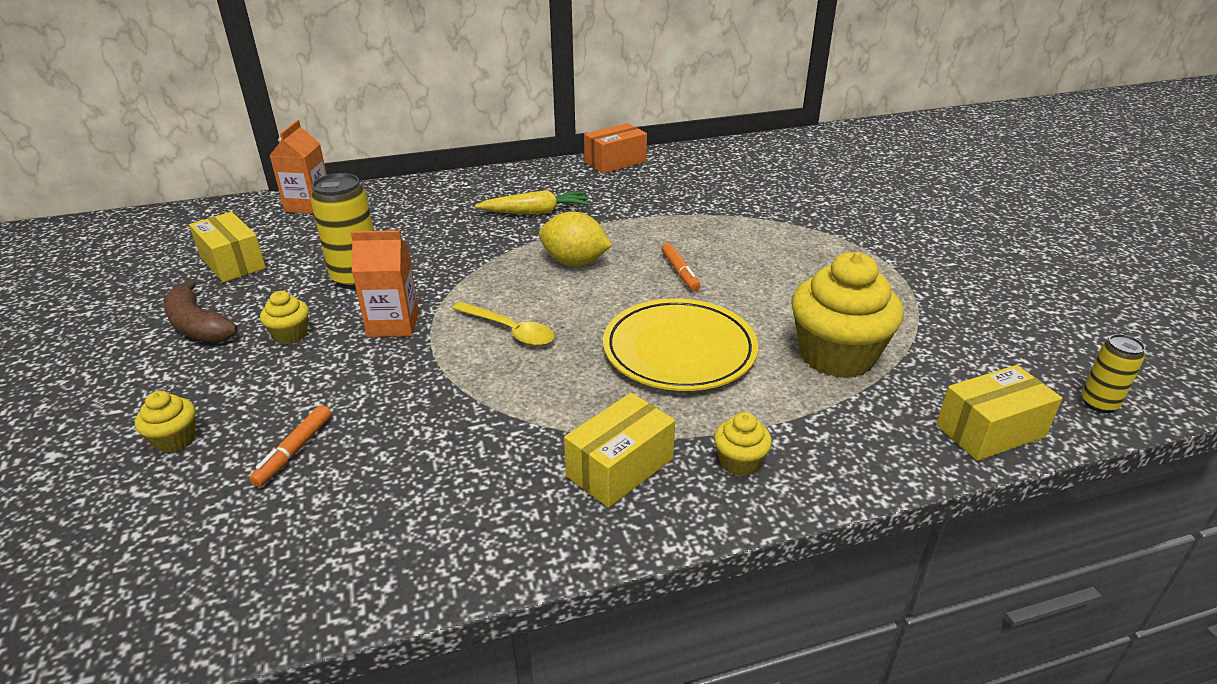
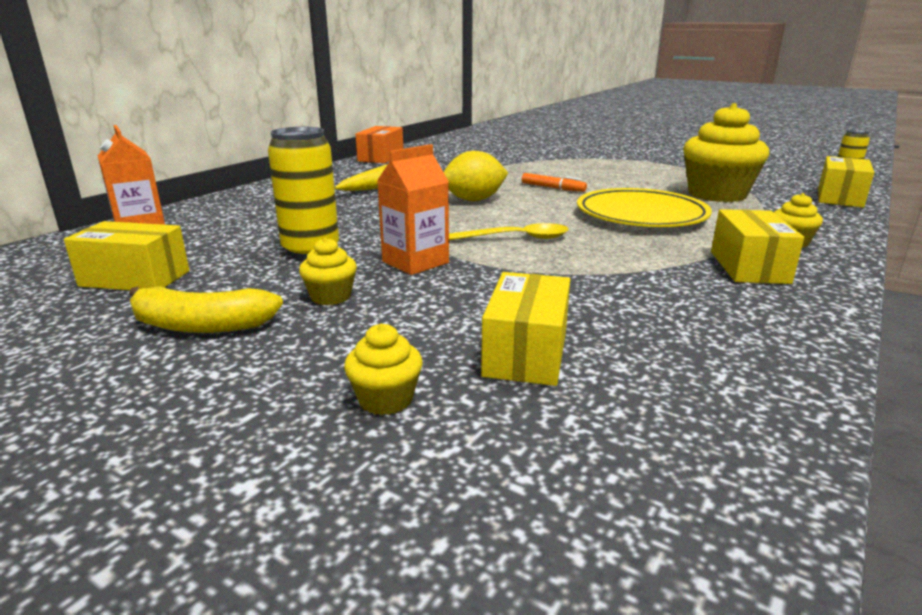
camera: 40 degrees left, 10 degrees down
brown banana [163,280,238,342] -> yellow banana [129,286,283,333]
orange marker [249,405,332,487] -> yellow box [481,272,570,386]

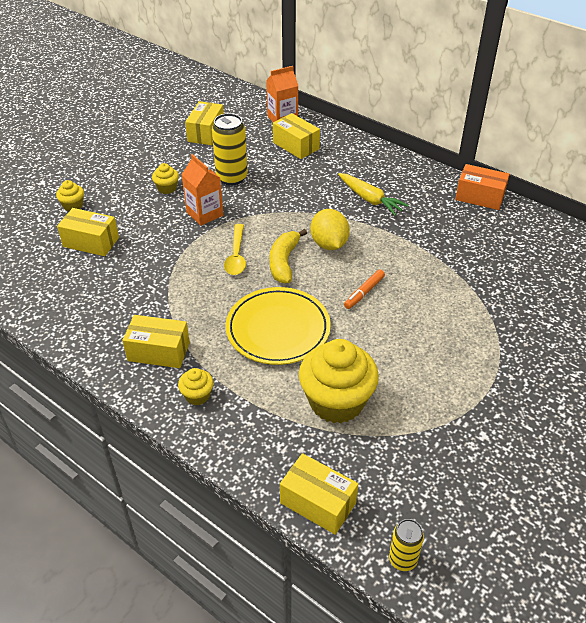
camera: 95 degrees right, 20 degrees up
yellow banana [129,286,283,333] -> yellow banana moved to [269,229,307,283]
none -> yellow box [273,113,320,159]

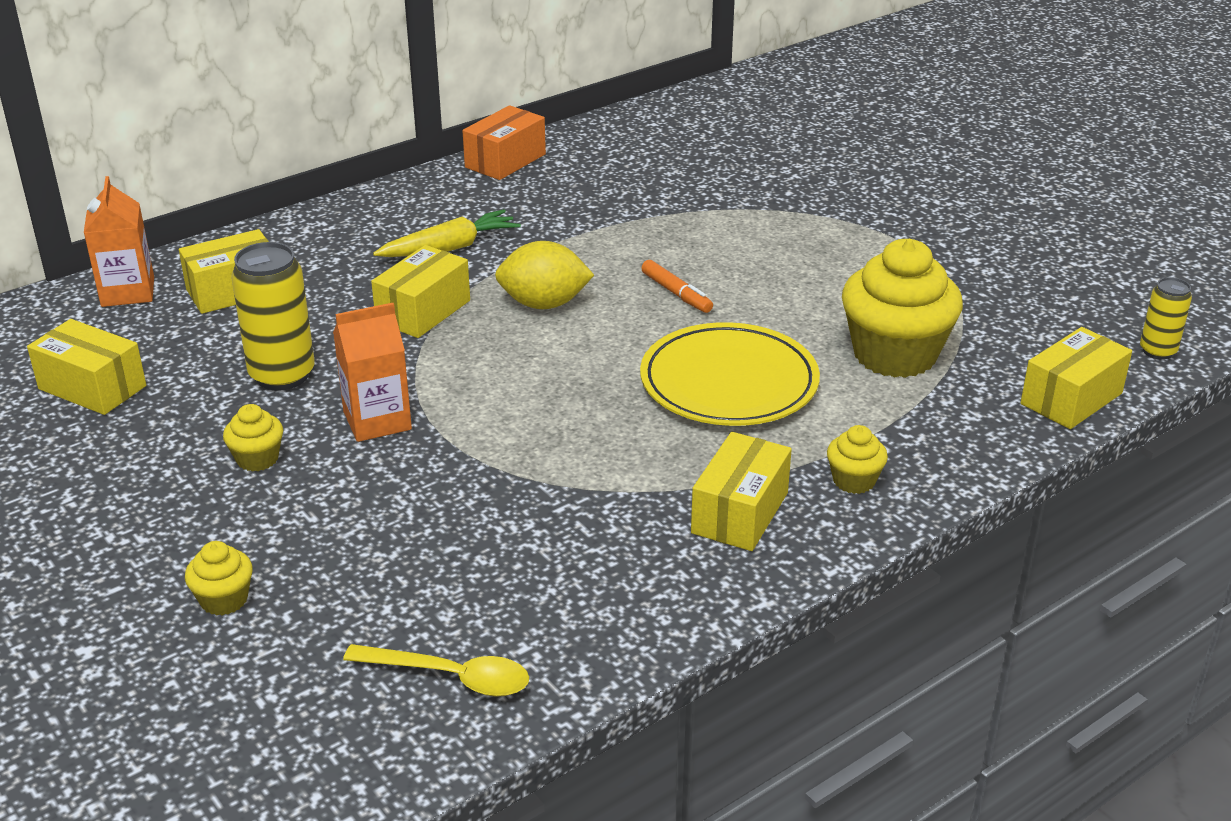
camera: 75 degrees left, 10 degrees down
yellow box [57,208,119,256] -> yellow box moved to [371,245,470,338]
yellow spoon [224,224,246,275] -> yellow spoon moved to [343,644,529,697]
yellow banana [269,229,307,283] -> none

